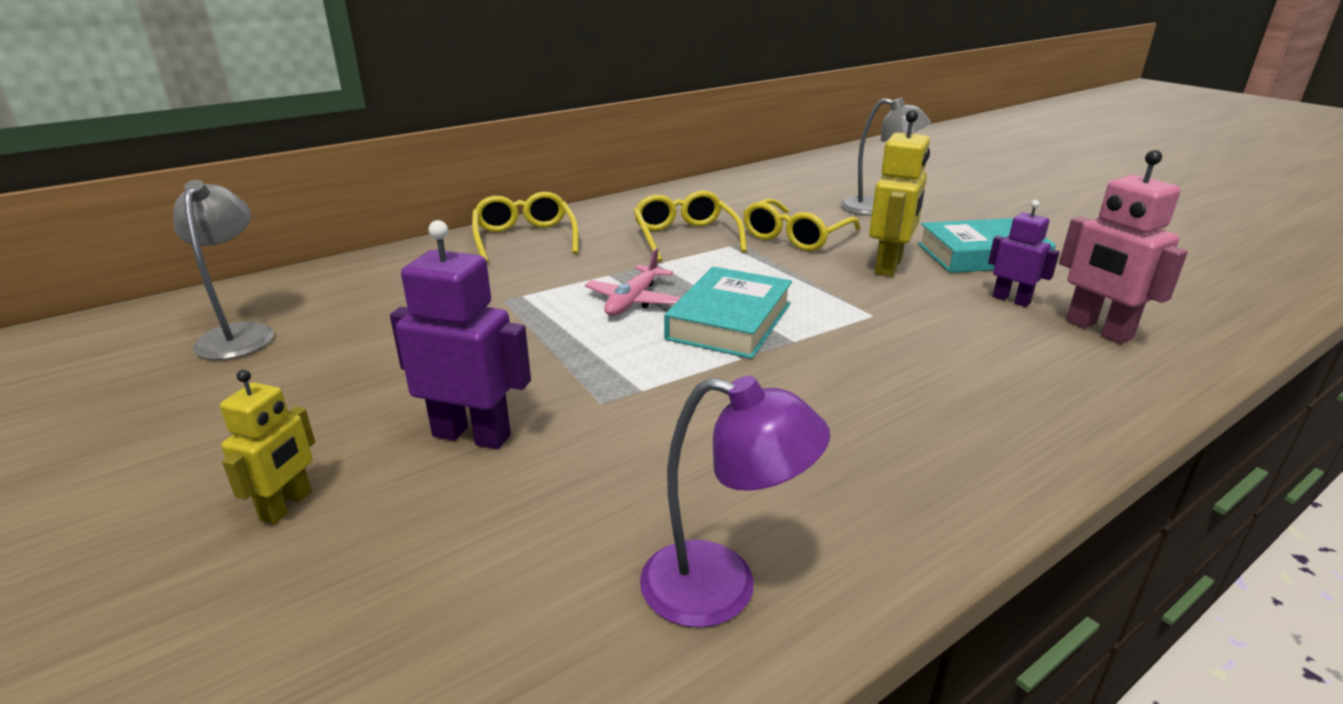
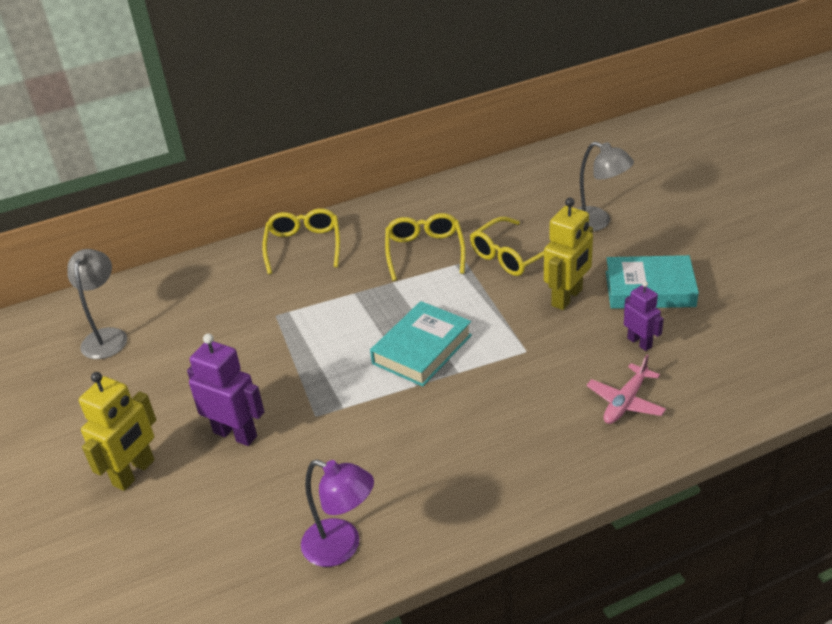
camera: 15 degrees right, 10 degrees up
yellow robot [220,369,315,524] -> yellow robot [79,372,156,491], size x1.61
pink plane [585,248,681,316] -> pink plane moved to [587,355,666,424]
pink robot [1059,150,1188,344] -> none

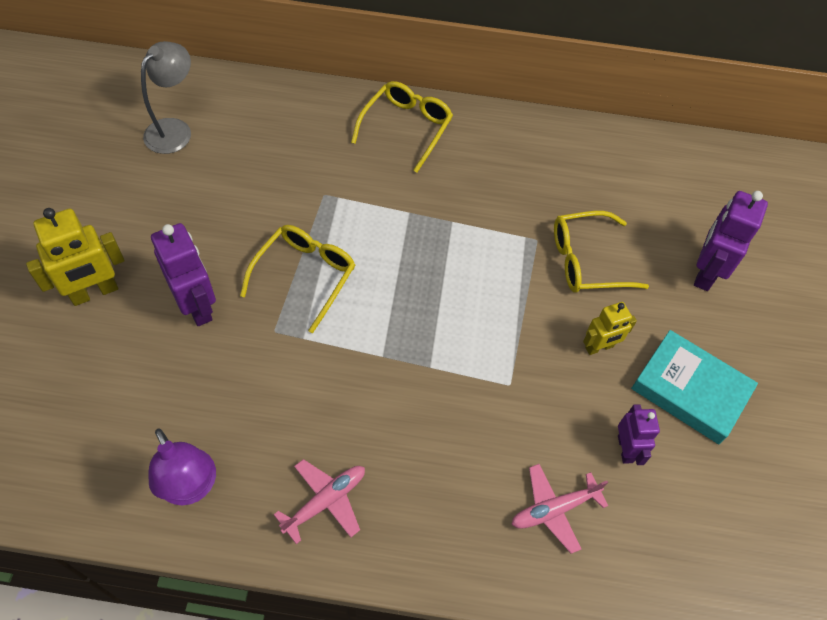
camera: 25 degrees right, 20 degrees up
turquoise book [370,301,472,387] -> none
yellow glasses [385,213,466,281] -> yellow glasses moved to [240,225,355,333]
yellow robot [544,198,593,310] -> yellow robot [583,302,637,355], size x0.62
grey lamp [577,142,634,231] -> purple robot [694,191,768,291]
none -> pink plane [274,459,365,544]

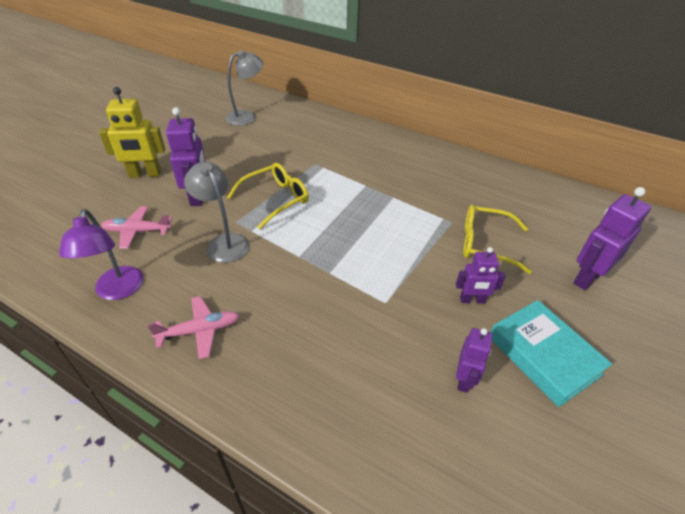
camera: 25 degrees right, 15 degrees down
yellow glasses [351,81,453,173] -> none
pink plane [511,464,608,554] -> pink plane moved to [101,206,172,249]
yellow robot [583,302,637,355] -> purple robot [456,247,506,304]
none -> grey lamp [184,162,249,263]

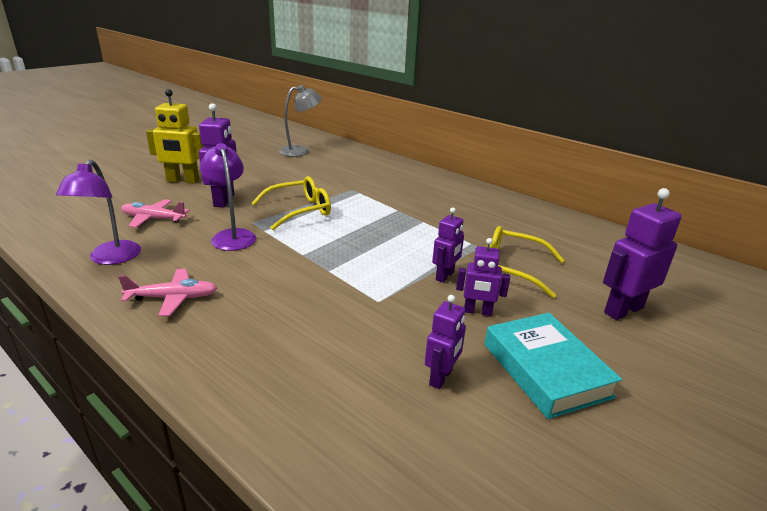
camera: 10 degrees right, 15 degrees down
grey lamp [184,162,249,263] -> purple lamp [200,143,256,251]
none -> purple robot [432,208,464,283]

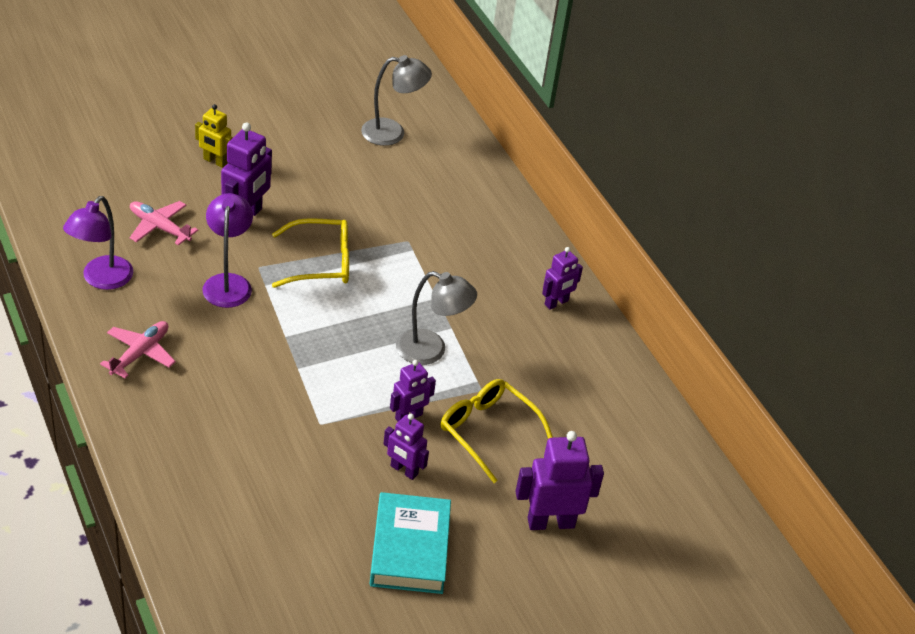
camera: 20 degrees right, 15 degrees up
pink plane [118,269,217,316] -> pink plane turned 75 degrees counterclockwise [100,321,176,379]
yellow robot [146,89,204,184] -> yellow robot [195,104,233,168], size x0.62
purple robot [425,295,466,389] -> purple robot moved to [542,247,583,310]
none -> grey lamp [396,271,477,365]

